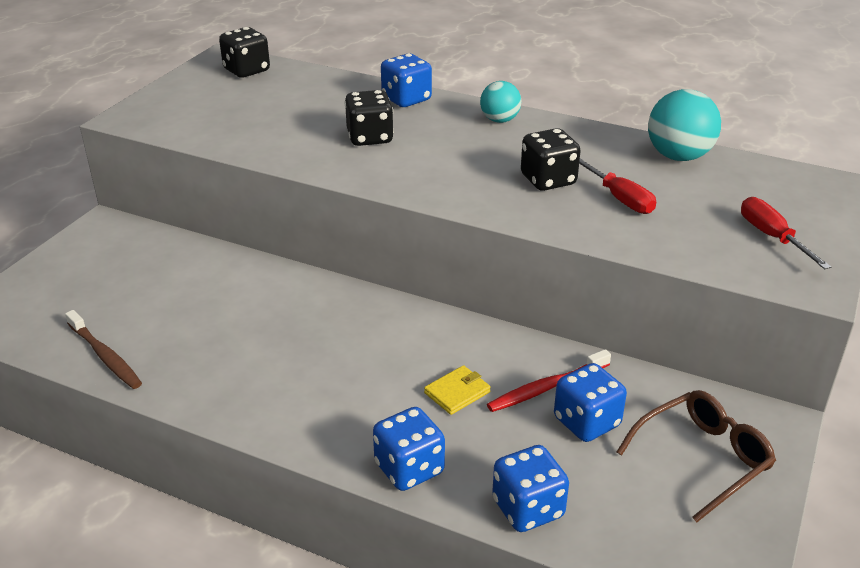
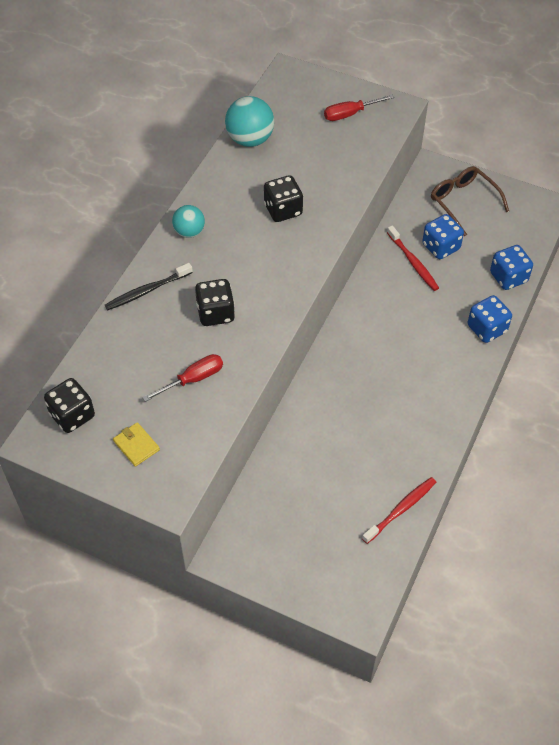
camera: 90 degrees left, 20 degrees up
brown toothbrush [65,310,142,389] -> red toothbrush [362,477,436,544]
blue dice [381,54,432,107] -> black toothbrush [105,263,193,310]
yellow wallet [424,365,491,415] -> yellow wallet moved to [113,422,160,467]
red screwdriver [579,158,656,214] -> red screwdriver moved to [142,354,223,402]

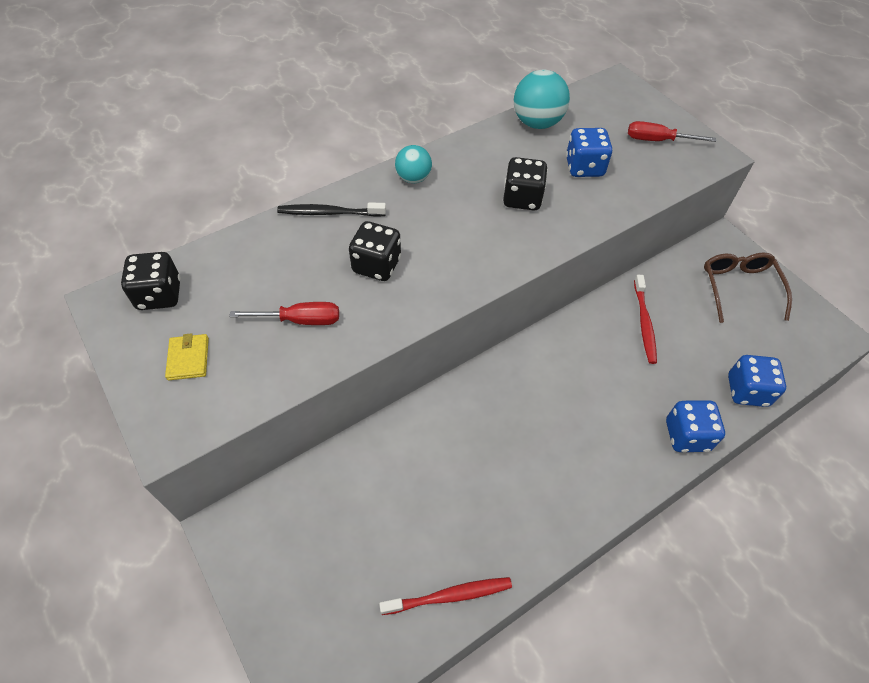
camera: 30 degrees right, 0 degrees up
blue dice [422,214,464,259] -> blue dice moved to [566,128,613,177]

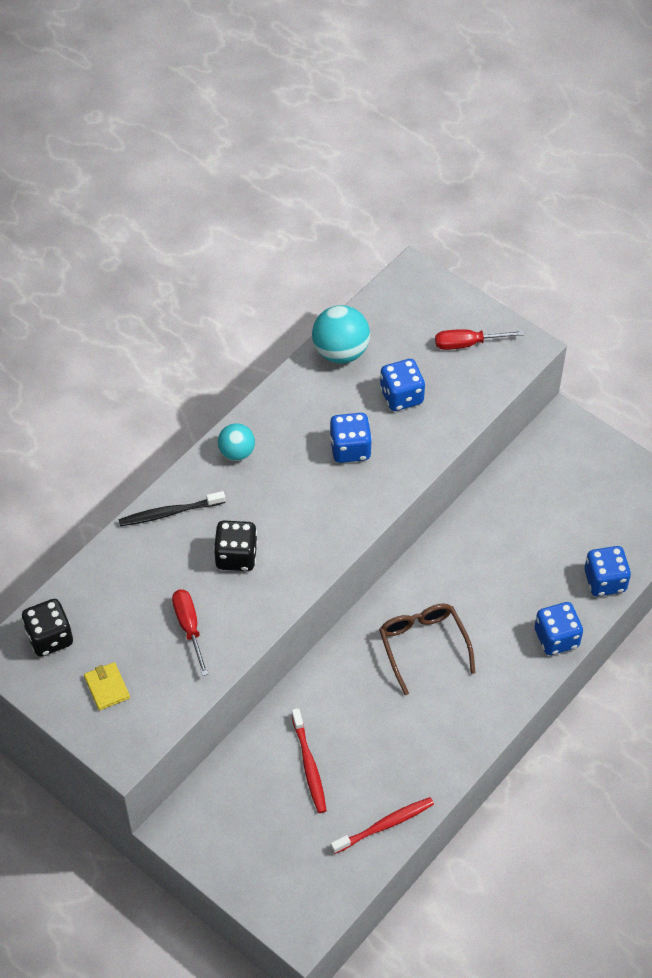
camera: 15 degrees left, 0 degrees up
red screwdriver [229,302,339,325] -> red screwdriver turned 90 degrees counterclockwise [172,590,209,676]
black dice [503,157,548,210] -> blue dice [330,413,372,463]
red toothbrush [634,275,657,364] -> red toothbrush moved to [292,708,327,813]
brown glasses [704,253,792,323] -> brown glasses moved to [379,603,475,695]

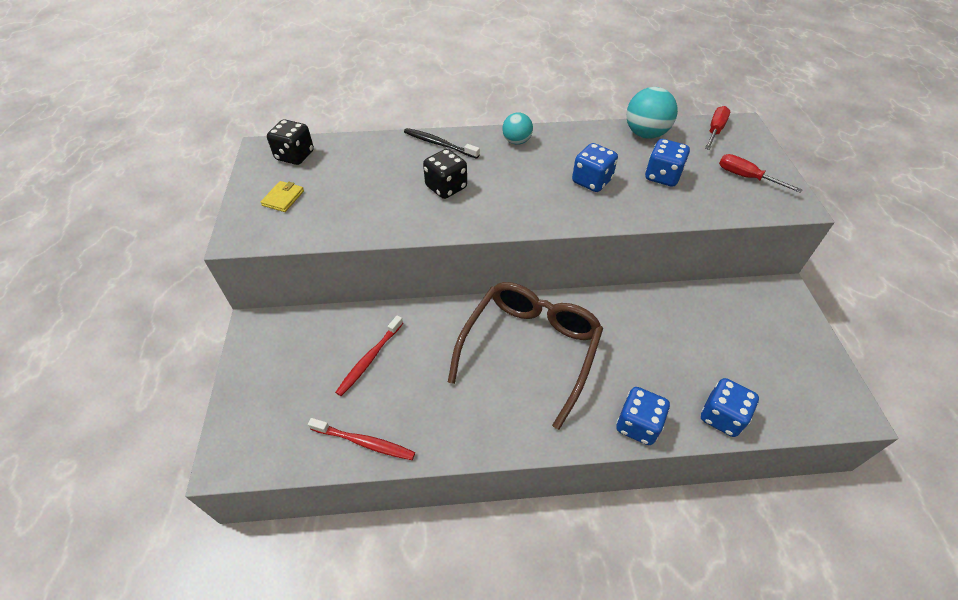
camera: 45 degrees right, 5 degrees down
red screwdriver [172,590,209,676] -> red screwdriver moved to [705,106,730,150]
brown glasses [379,603,475,695] -> brown glasses [448,282,603,430], size x1.64

